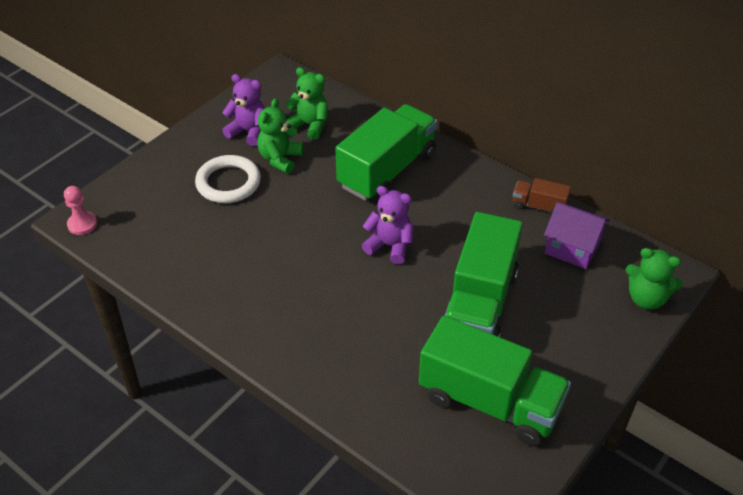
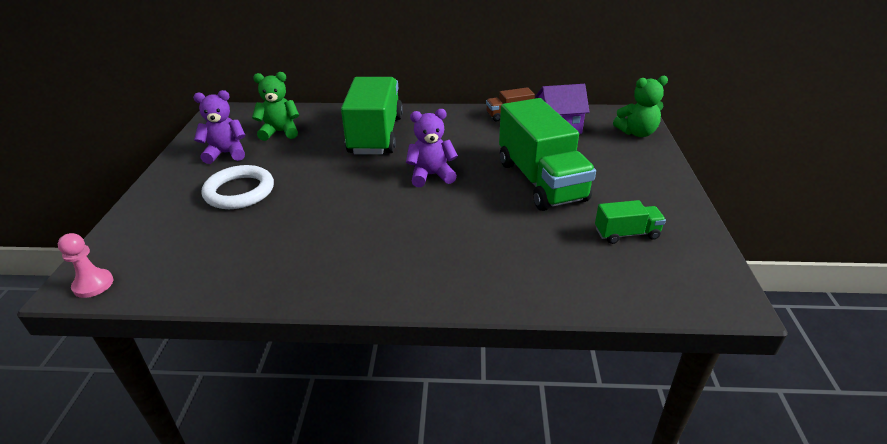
camera: 35 degrees left, 10 degrees down
green teddy bear [257,98,304,174] -> none
green truck [419,315,571,446] -> green truck [595,200,666,244], size x0.46

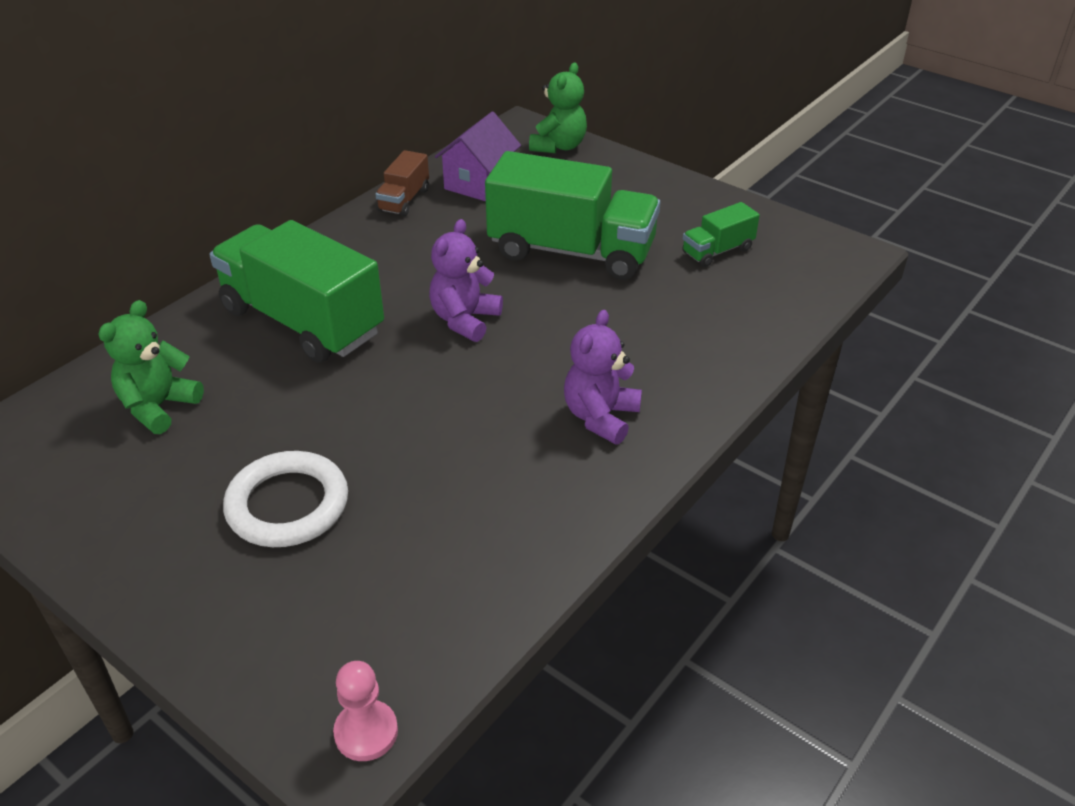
camera: 55 degrees left, 5 degrees up
purple teddy bear [193,90,246,164] -> purple teddy bear moved to [564,310,642,444]
green truck [595,200,666,244] -> green truck turned 150 degrees counterclockwise [682,202,760,267]

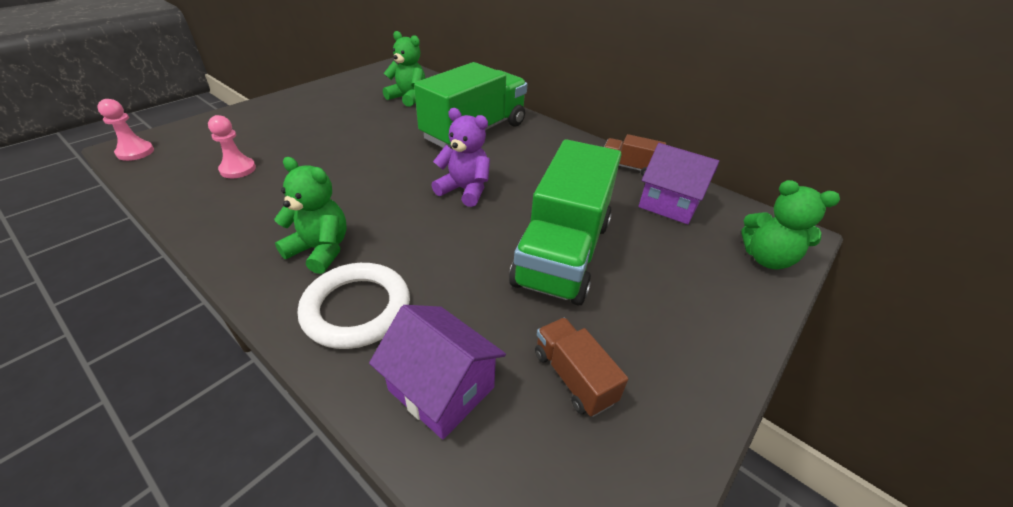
camera: 90 degrees right, 0 degrees up
white ring [223,451,348,547] -> white ring moved to [298,263,410,349]
purple teddy bear [564,310,642,444] -> green teddy bear [274,157,347,274]
green truck [682,202,760,267] -> brown truck [535,318,628,417]
none -> pink pawn [208,115,256,178]
none -> purple house [369,305,506,440]

